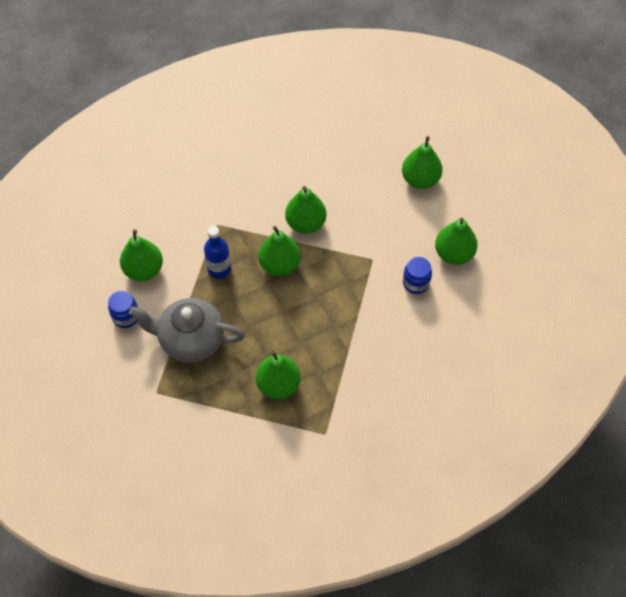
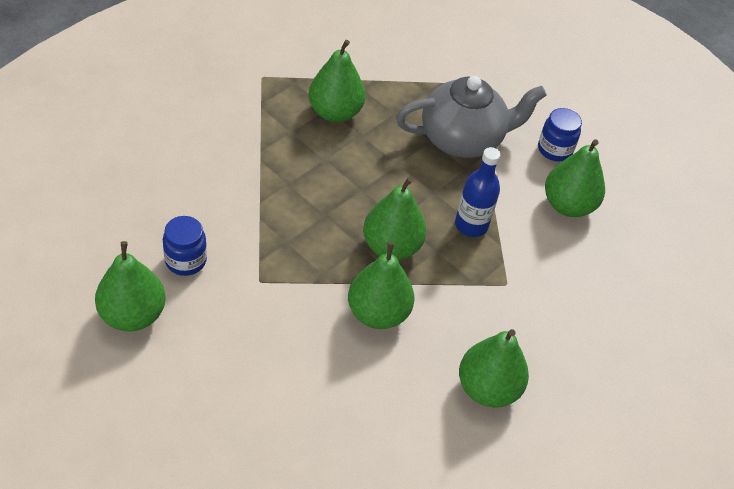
camera: 155 degrees right, 10 degrees down
green pear [402,136,442,189] -> green pear moved to [459,329,529,407]

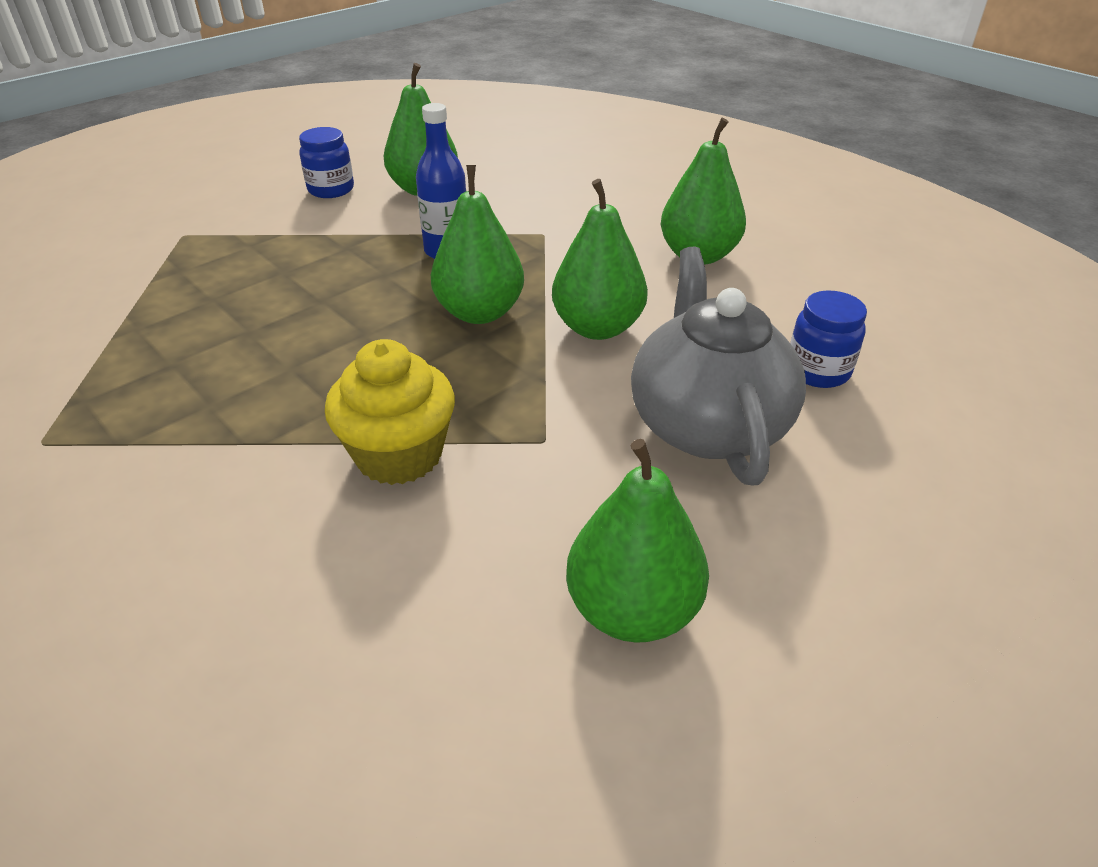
camera: 80 degrees left, 10 degrees down
blue jar [163,216,207,276] -> blue jar moved to [790,291,867,388]
green pear [309,40,366,122] -> none
grey teapot [396,76,547,158] -> grey teapot moved to [631,247,806,485]
none -> yellow cupcake [325,339,455,485]

